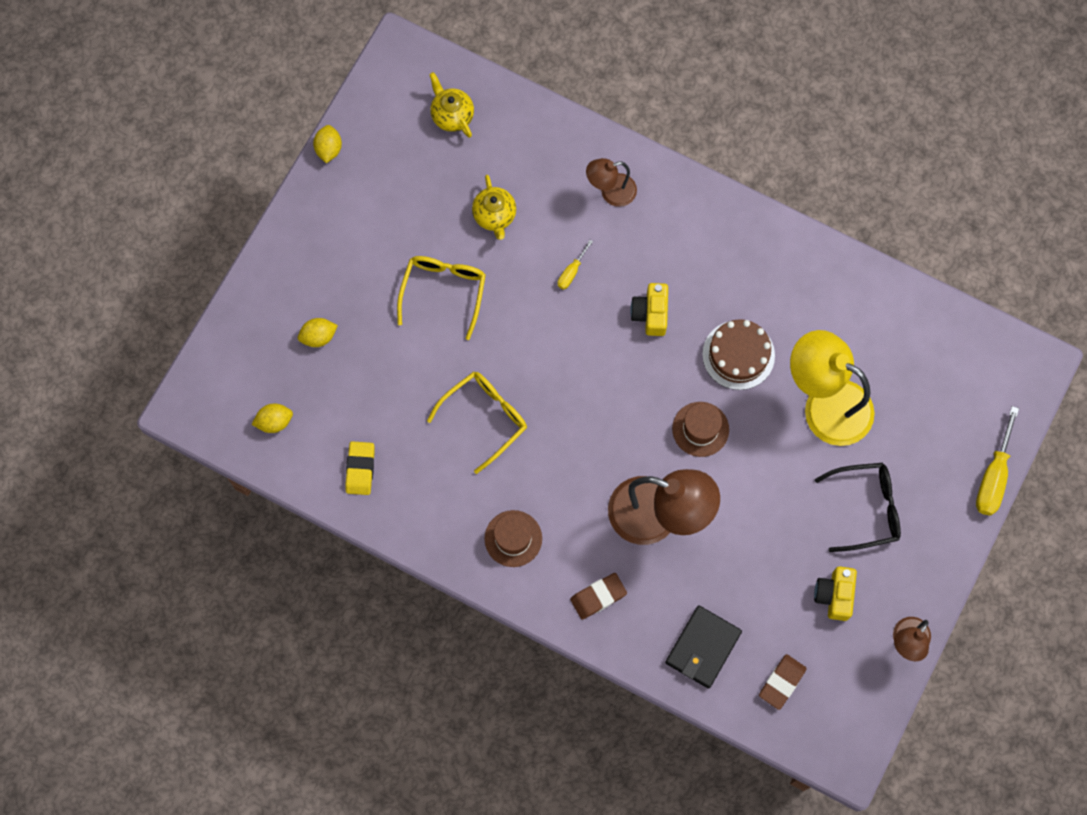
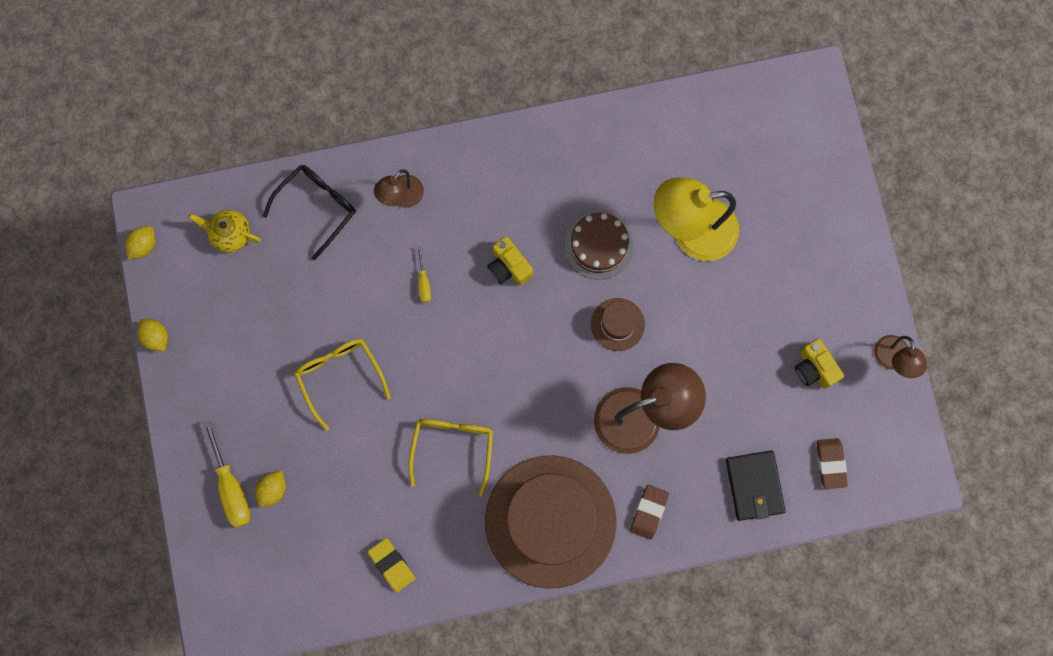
camera: 40 degrees left, 5 degrees up
yellow lemon [251,404,293,433] -> yellow lemon moved to [125,226,156,259]
yellow teapot [472,175,516,240] -> none
brown hat [484,510,542,567] -> brown hat [485,455,617,589], size x2.37
black glasses [815,463,901,552] -> black glasses moved to [263,165,356,260]
yellow screwdriver [976,406,1019,516] -> yellow screwdriver moved to [203,420,251,528]

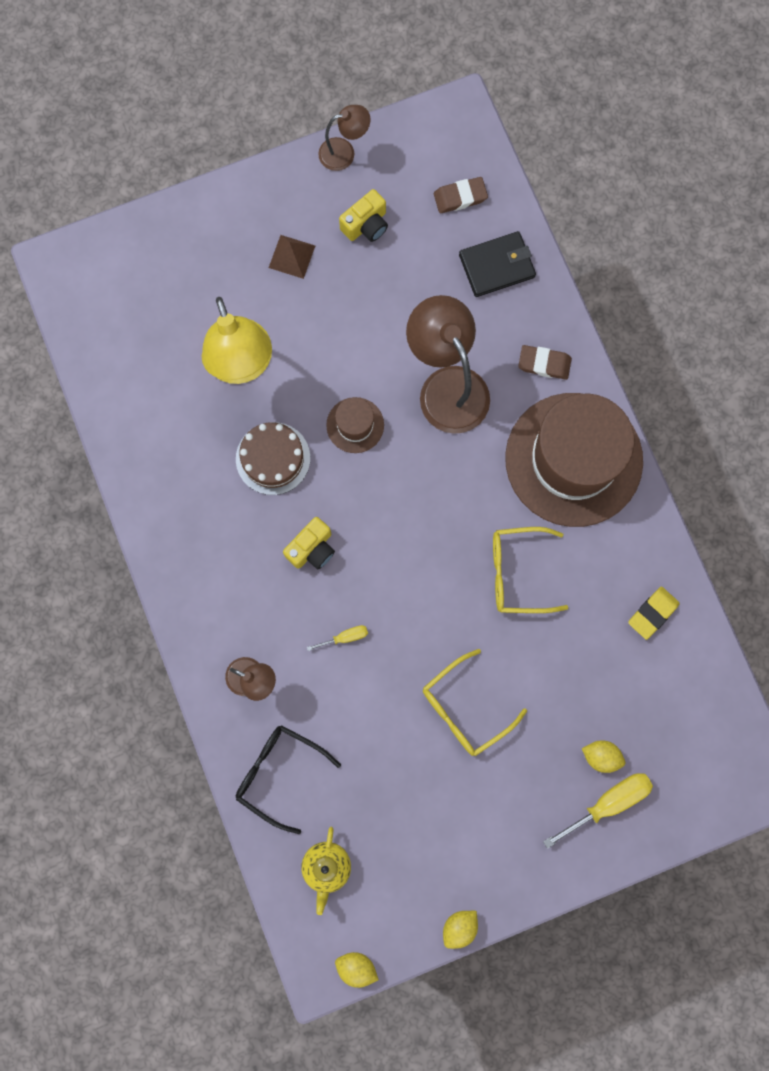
camera: 100 degrees left, 0 degrees up
none -> brown pyramid [269,235,315,279]

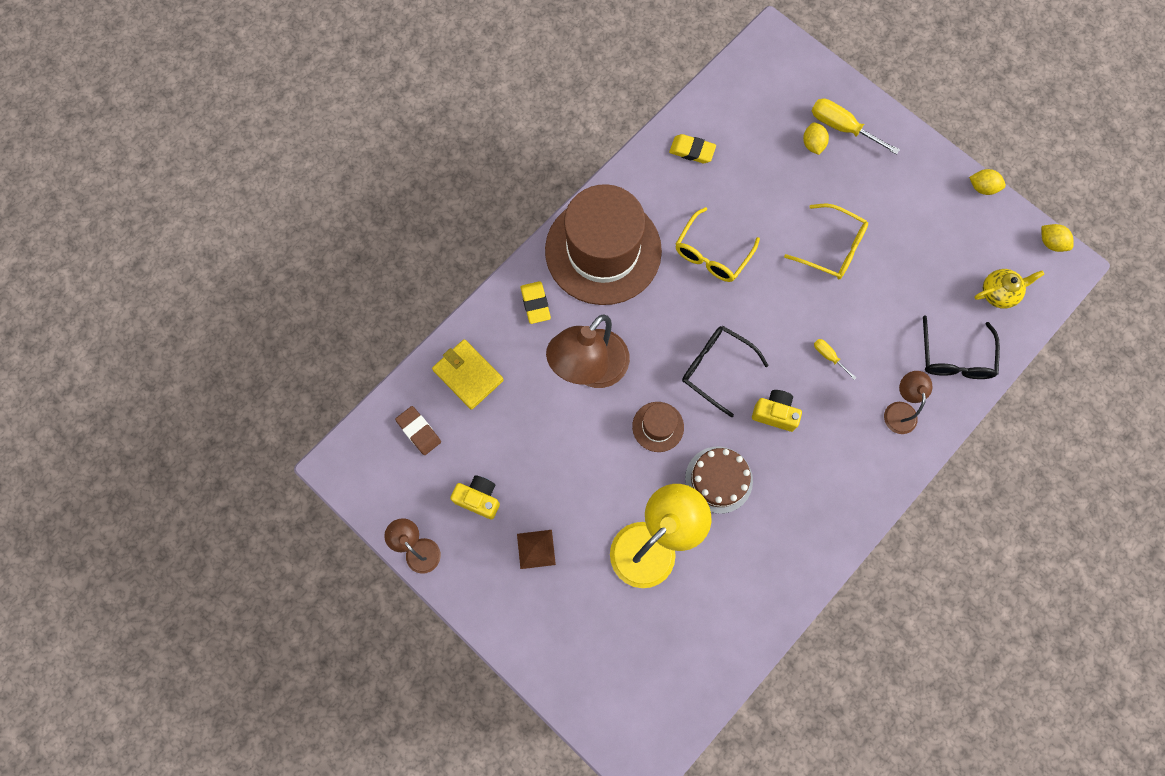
camera: 115 degrees left, 5 degrees down
yellow lemon [335,952,379,988] -> yellow lemon turned 45 degrees counterclockwise [1042,224,1074,252]
black wallet [459,231,536,297] -> yellow wallet [432,339,504,410]
yellow glasses [493,527,568,613] -> yellow glasses turned 60 degrees clockwise [676,207,760,282]
brown eraser [518,345,572,380] -> yellow eraser [521,281,551,324]
none -> black glasses [682,326,769,417]

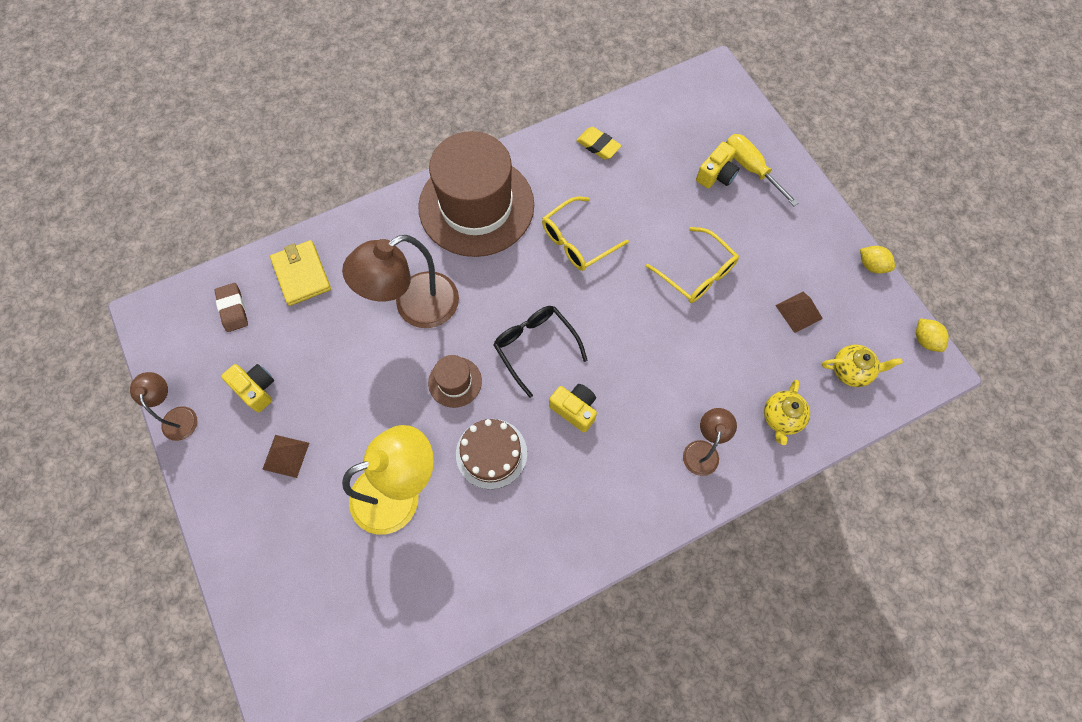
camera: 20 degrees right, 5 degrees down
yellow eraser [521,281,551,324] -> none
yellow lemon [803,122,829,155] -> yellow camera [696,142,740,189]
yellow screwdriver [814,339,857,380] -> none
black glasses [923,315,1000,379] -> yellow teapot [764,380,810,445]
none -> brown pyramid [775,292,823,333]

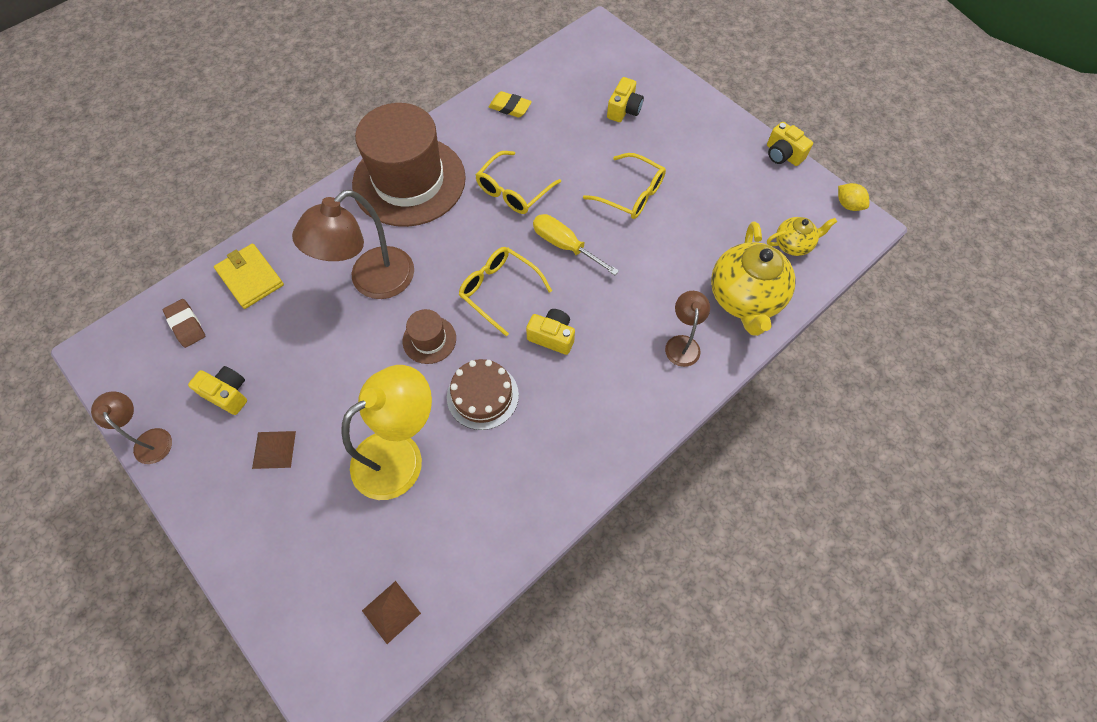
camera: 15 degrees left, 5 degrees down
black glasses [494,306,588,398] -> yellow glasses [458,247,552,336]
yellow screwdriver [726,134,799,206] -> yellow screwdriver moved to [533,214,619,275]
yellow teapot [764,380,810,445] -> yellow teapot [711,222,796,336], size x1.89
brown pyramid [775,292,823,333] -> brown pyramid moved to [362,581,421,644]
yellow lemon [860,246,895,274] -> yellow camera [767,122,813,166]

